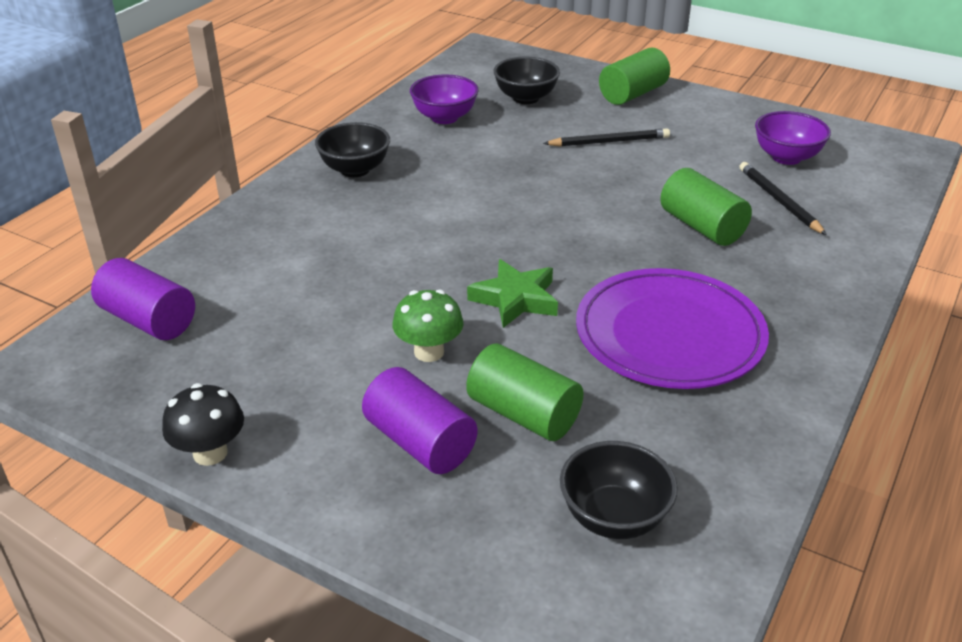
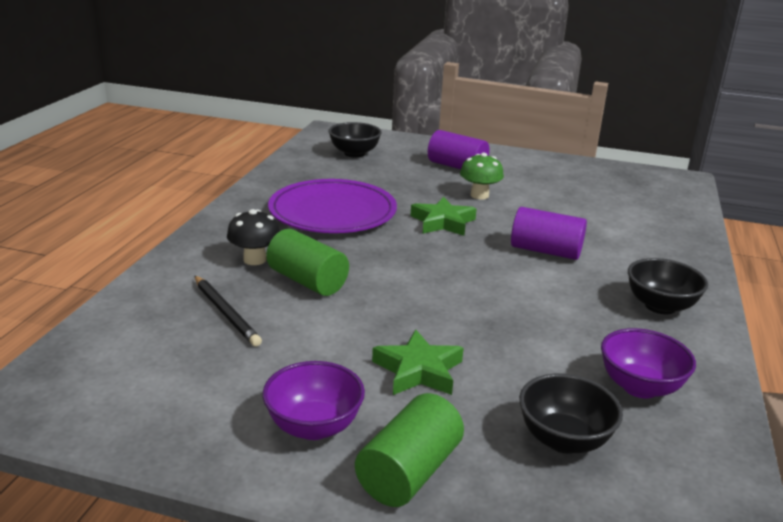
camera: 165 degrees right, 10 degrees down
purple cylinder [91,258,195,340] -> purple cylinder moved to [511,207,587,260]
black mushroom [162,383,244,466] -> black mushroom moved to [227,209,280,265]
green cylinder [466,344,584,441] -> none
black pencil [543,128,670,147] -> green star [372,329,464,395]
purple bowl [755,111,831,165] -> purple bowl moved to [263,361,365,440]

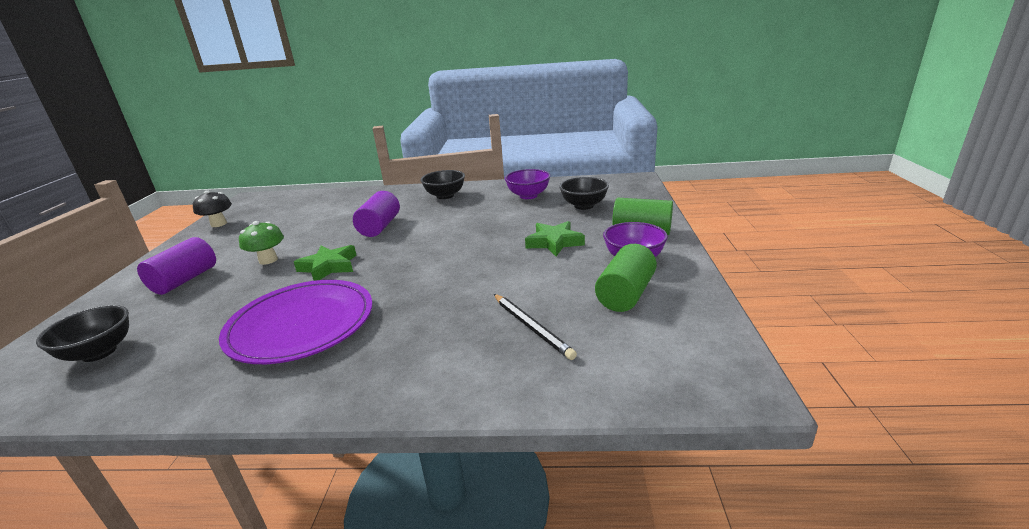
camera: 100 degrees left, 0 degrees up
black pencil [195,276,262,347] -> black pencil turned 105 degrees clockwise [494,294,577,360]
black mushroom [227,209,280,265] -> black mushroom moved to [193,190,232,227]
green cylinder [266,229,349,296] -> green cylinder moved to [595,244,657,312]

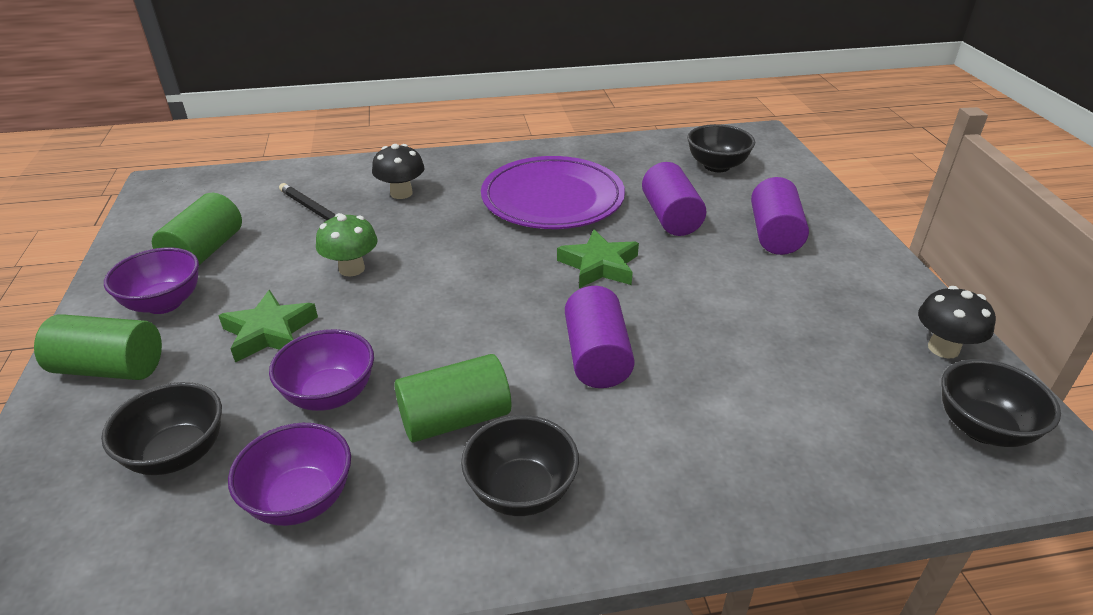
camera: 165 degrees right, 10 degrees up
green mushroom [239,221,284,265] -> green mushroom moved to [316,213,378,277]
none -> purple bowl [269,329,374,411]
none -> black mushroom [372,144,424,199]
none -> green cylinder [395,354,511,442]
none -> purple cylinder [642,162,706,236]
none -> black bowl [942,359,1061,447]

